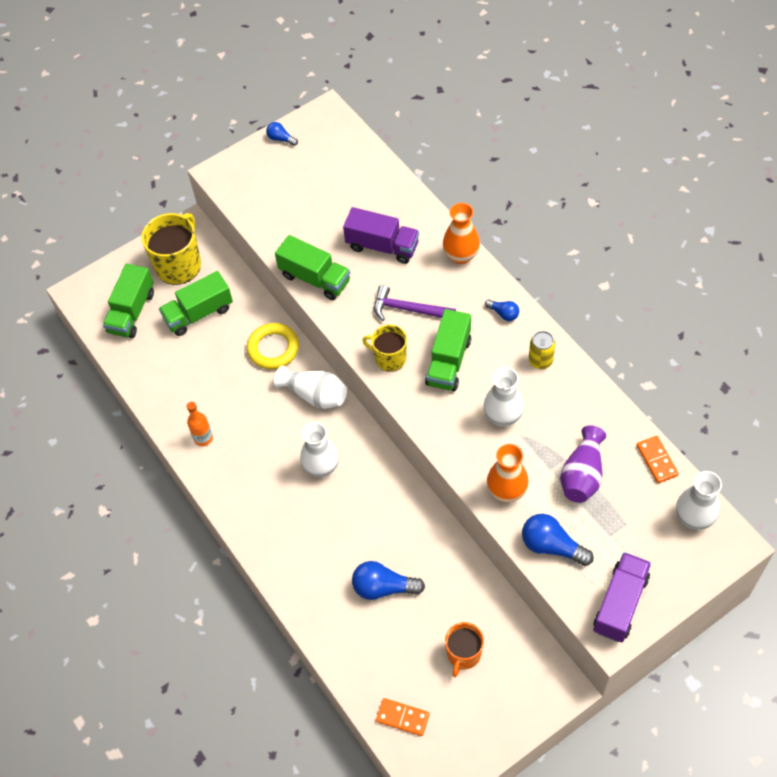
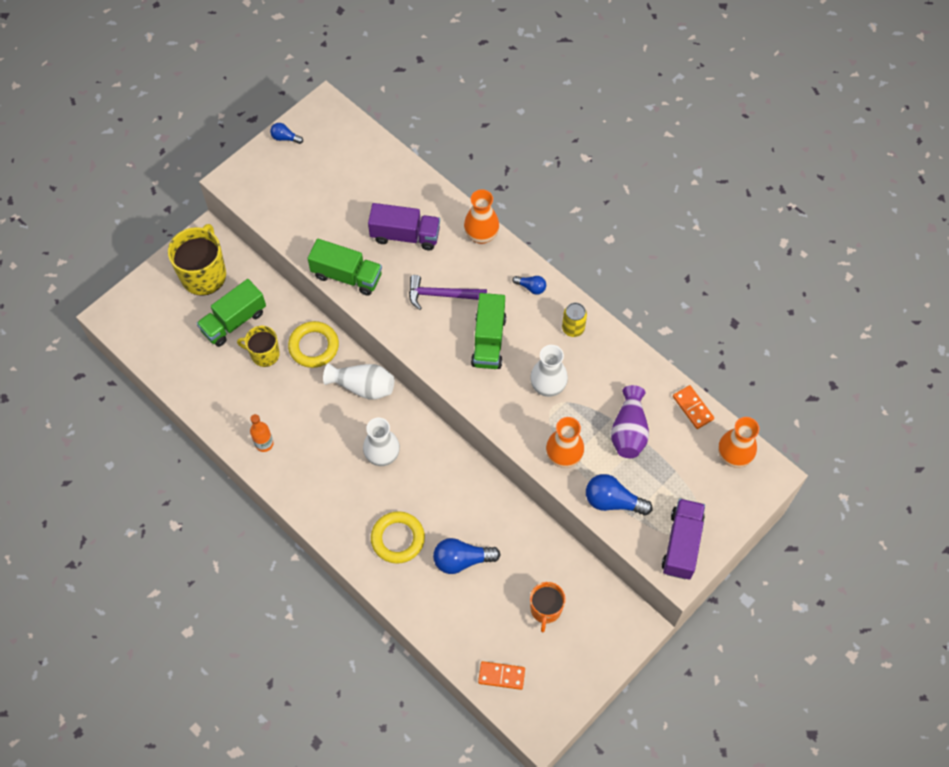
camera: 15 degrees left, 5 degrees up
green truck [103,264,154,338] -> none
yellow mug [362,325,407,372] -> yellow mug moved to [237,326,280,367]
white vase [676,471,722,530] -> orange vase [718,417,759,468]
none -> yellow ring [371,511,425,564]

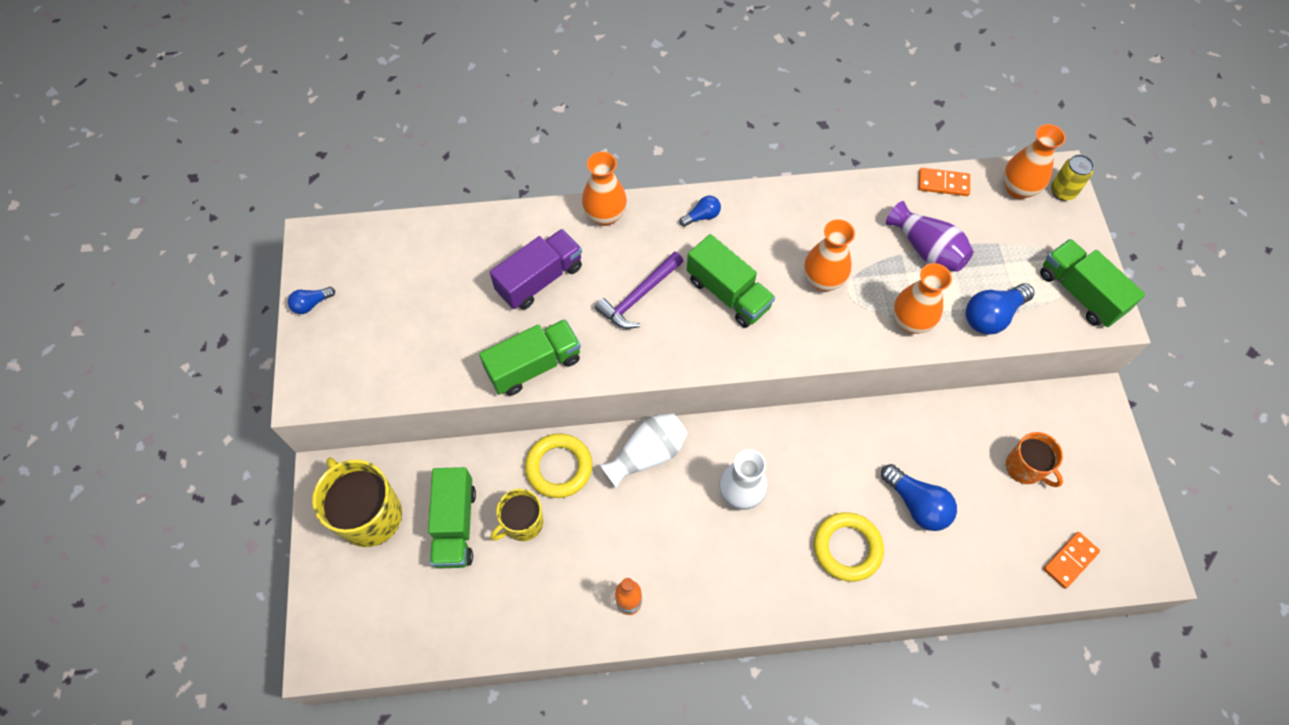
camera: 50 degrees left, 0 degrees up
blue light bulb [433,538,501,574] -> blue light bulb turned 75 degrees counterclockwise [881,464,957,531]
white vase [530,345,568,397] -> orange vase [804,219,855,291]
yellow can [562,302,587,337] -> yellow can moved to [1051,154,1094,201]
purple truck [662,499,705,580] -> green truck [1040,239,1145,327]

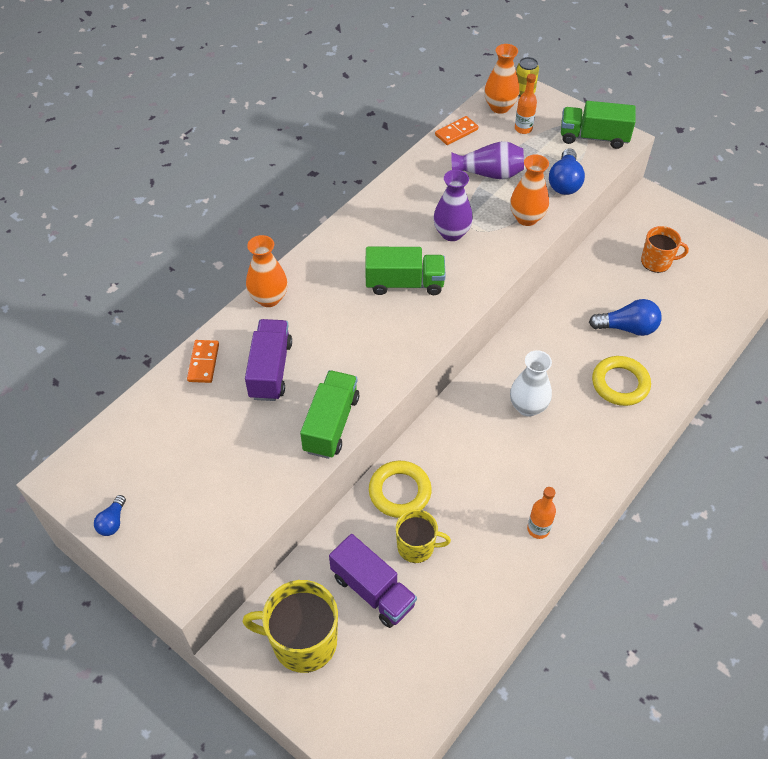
camera: 45 degrees left, 10 degrees down
green truck [428,467,476,569] -> purple truck [329,534,417,628]
yellow mug [491,489,543,541] -> yellow mug turned 90 degrees counterclockwise [396,509,451,563]
purple hammer [595,252,684,329] -> none
white vase [600,413,688,489] -> none
blue light bulb [680,196,721,227] -> none
orange vase [804,219,855,291] -> purple vase [433,170,473,241]
orange domino [1043,532,1100,589] -> orange domino moved to [187,340,219,383]
none -> orange bottle [515,74,537,134]

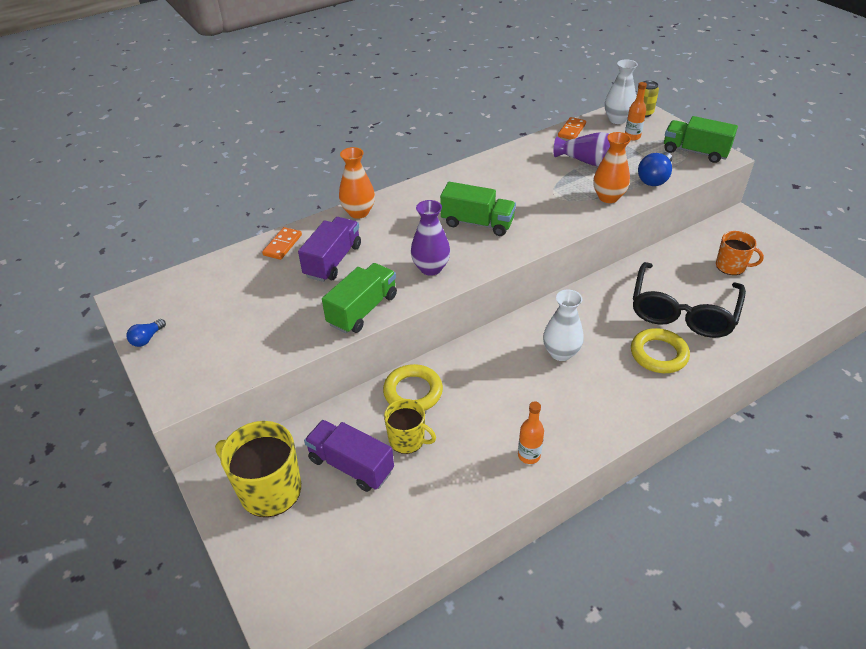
camera: 20 degrees right, 10 degrees down
purple truck [329,534,417,628] -> purple truck turned 150 degrees clockwise [304,420,394,492]
purple vase [433,170,473,241] -> purple vase moved to [411,200,450,276]
orange domino [435,116,478,145] -> orange domino turned 45 degrees counterclockwise [558,117,586,140]
orange vase [484,44,519,114] -> white vase [605,59,638,124]
blue light bulb [589,299,662,336] -> black glasses [633,262,746,338]

